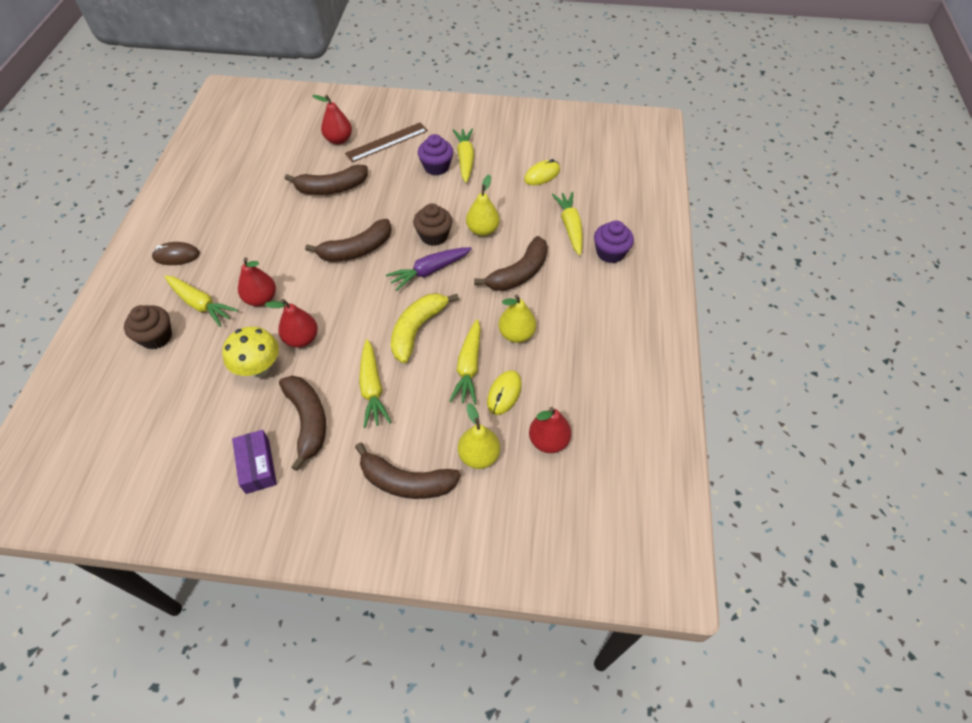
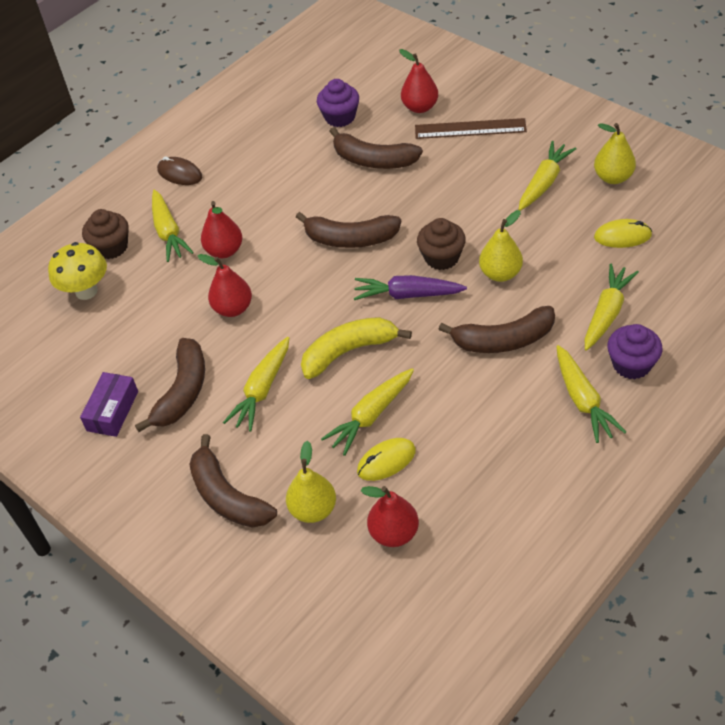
camera: 40 degrees right, 5 degrees down
yellow mushroom [222,327,279,378] -> yellow mushroom moved to [48,242,107,300]
purple cupcake [418,134,453,175] -> purple cupcake moved to [317,79,359,127]
yellow pear [498,294,536,343] -> yellow pear moved to [594,123,636,184]
none -> yellow carrot [556,345,626,443]

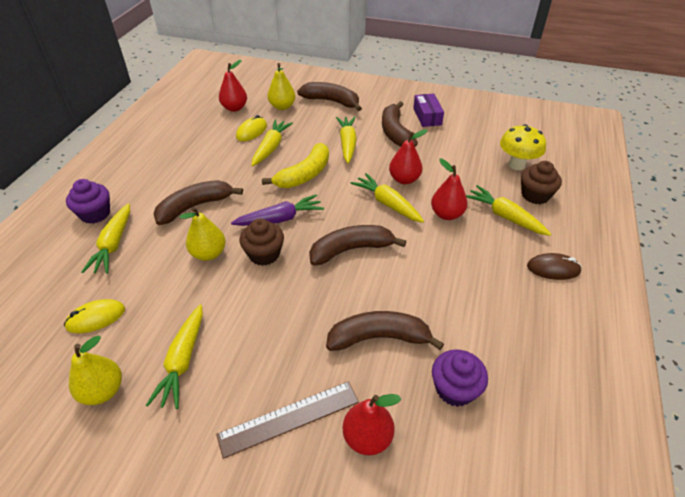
camera: 150 degrees right, 5 degrees down
yellow carrot [556,345,626,443] -> yellow carrot moved to [351,173,424,223]

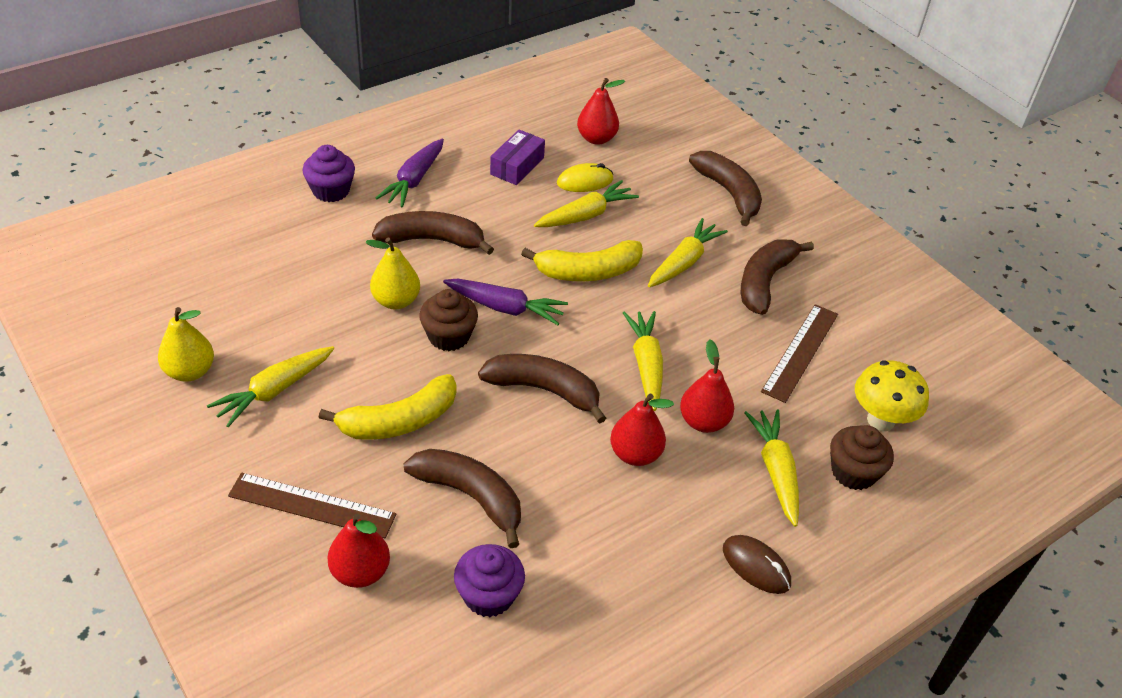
camera: 35 degrees right, 0 degrees up
yellow mouse [64,299,125,333] -> none
yellow carrot [81,203,130,274] -> none
yellow pear [267,63,296,110] -> none
red pear [389,129,427,184] -> red pear moved to [610,394,674,466]
purple box [413,94,444,127] -> purple box moved to [490,130,545,185]
none -> yellow banana [318,374,457,440]
none -> purple carrot [376,139,444,207]
none -> brown ruler [761,304,838,403]

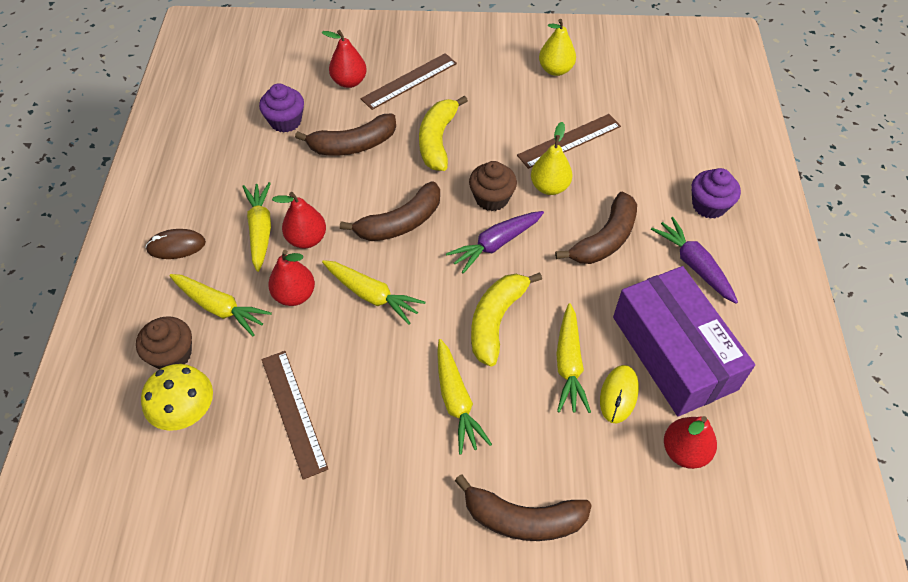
camera: 130 degrees right, 10 degrees up
yellow carrot [207,346,334,427] -> yellow carrot moved to [242,182,271,272]
purple box [490,130,545,185] -> purple box [613,266,755,417], size x2.10
brown banana [741,240,814,315] -> none
none -> brown ruler [517,114,621,169]

